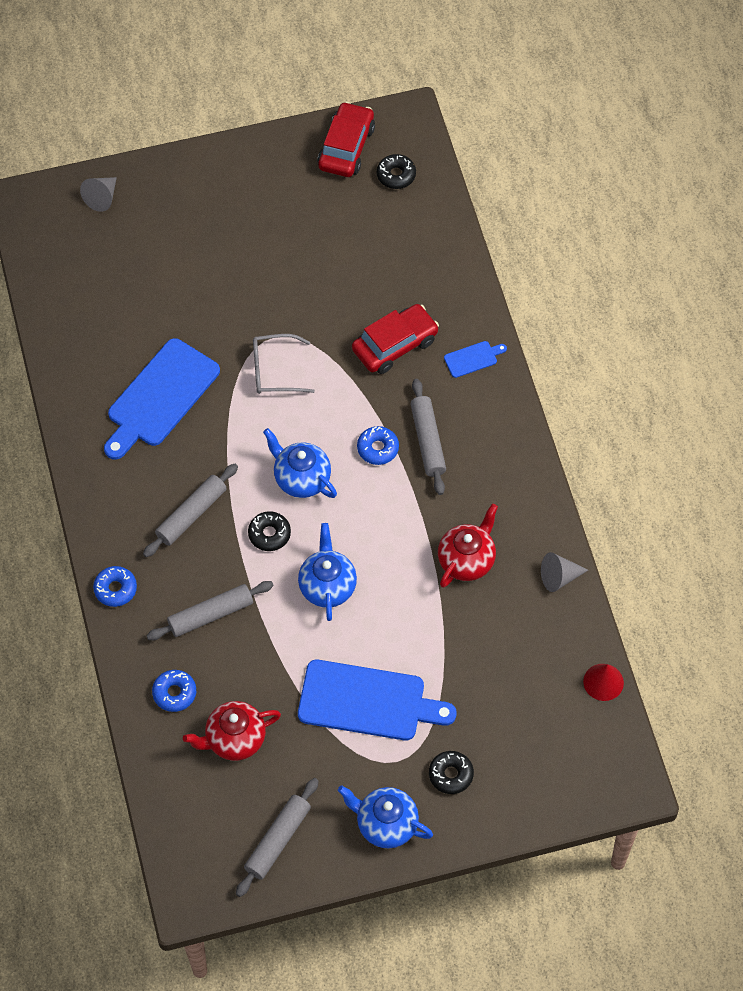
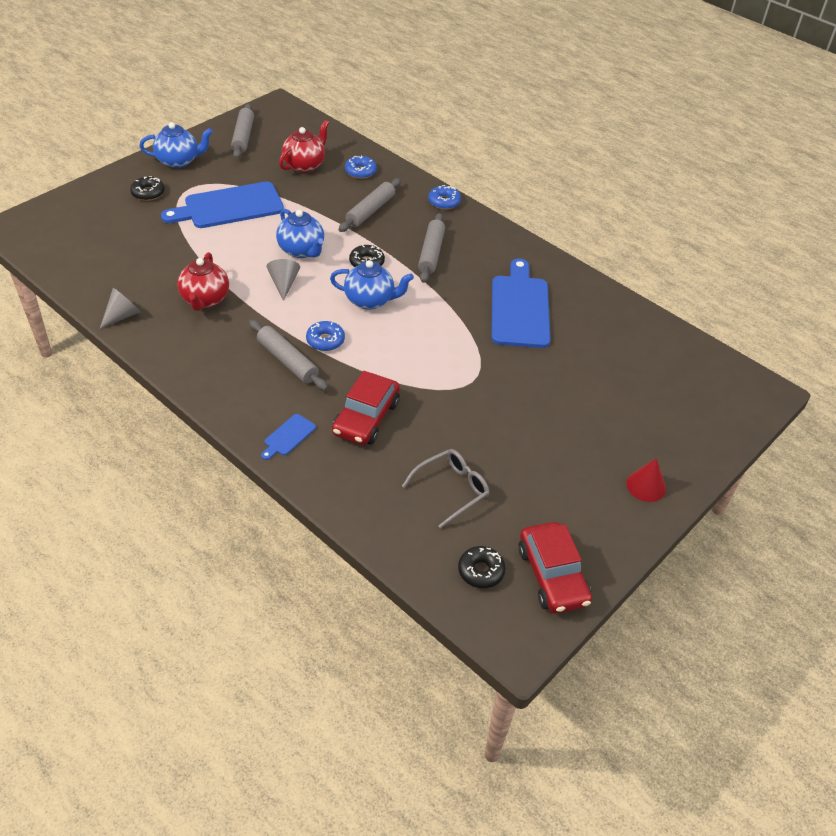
camera: 145 degrees right, 15 degrees down
grey cone [80,177,117,212] -> grey cone moved to [267,259,300,301]
grey glasses [253,334,315,394] -> grey glasses moved to [402,449,489,529]
red cone [583,664,624,701] -> red cone moved to [626,458,666,502]

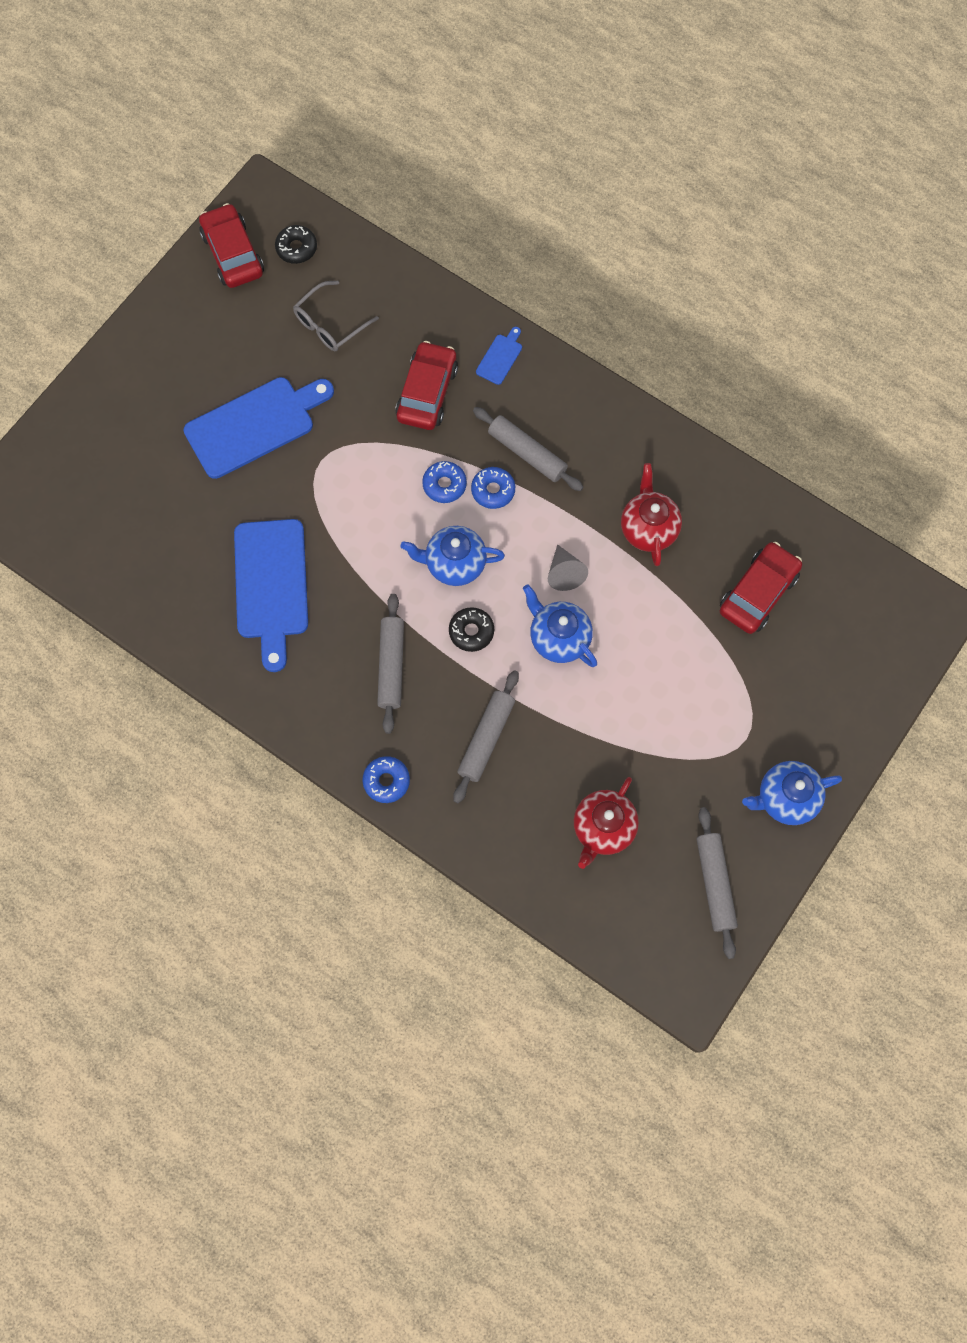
camera: 175 degrees right, 25 degrees up
grey cone [100,288,140,329] -> none
black donut [130,176,165,201] -> none
blue cutting board [161,182,284,228] -> blue cutting board moved to [183,377,334,479]
blue donut [345,155,377,179] -> blue donut moved to [422,461,467,503]
red cone [626,458,666,502] -> none
none -> red car [720,542,802,634]

